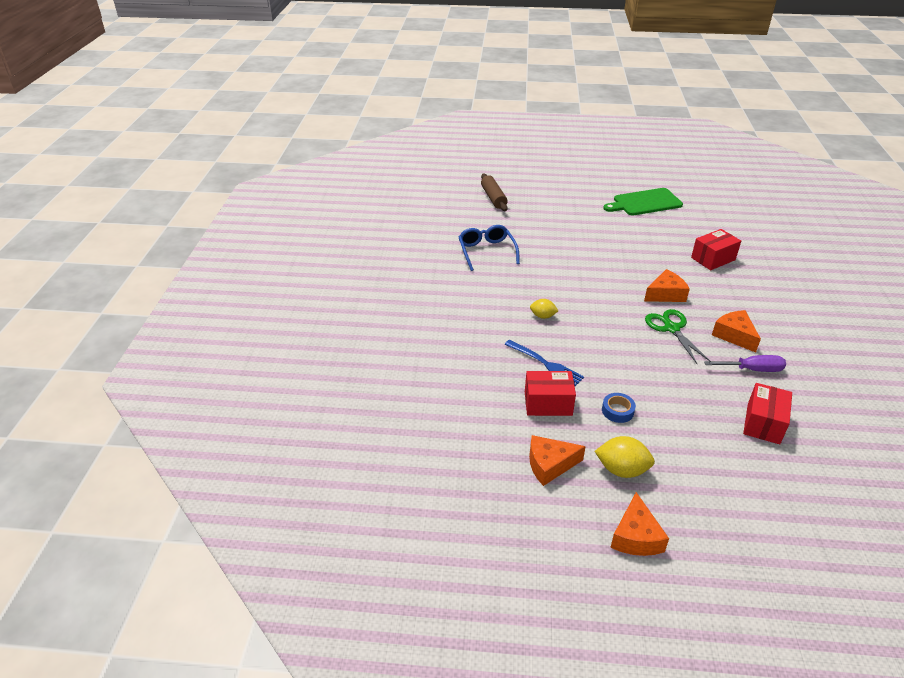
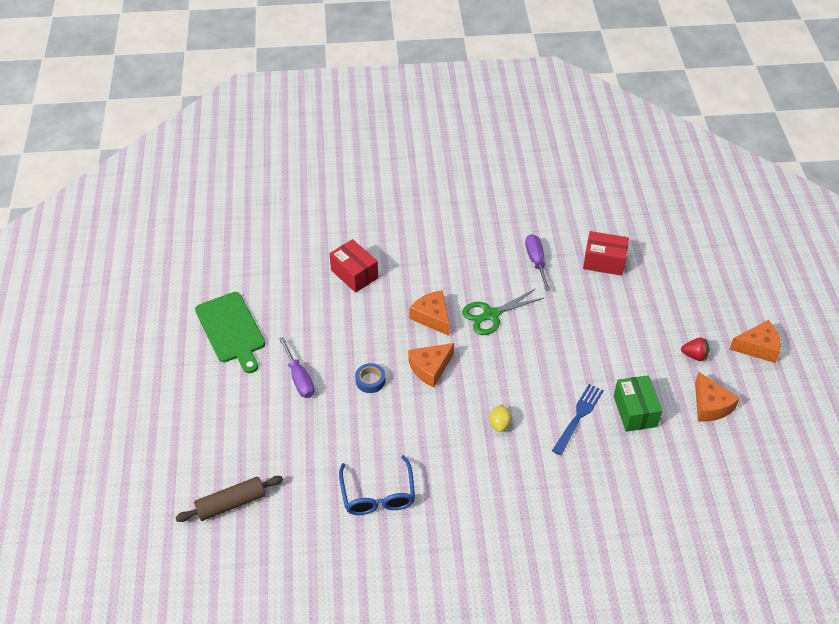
camera: 100 degrees left, 10 degrees up
blue glasses [459,225,520,271] -> blue glasses turned 75 degrees counterclockwise [339,455,415,515]
red box [525,371,576,416] -> green box [614,375,662,432]
yellow lemon [595,436,655,478] -> red strawberry [681,338,710,361]
blue tape [602,393,636,423] -> blue tape moved to [355,363,385,393]
orange cheese [712,310,761,352] -> orange cheese moved to [408,343,454,388]
none -> purple screwdriver [279,337,315,398]

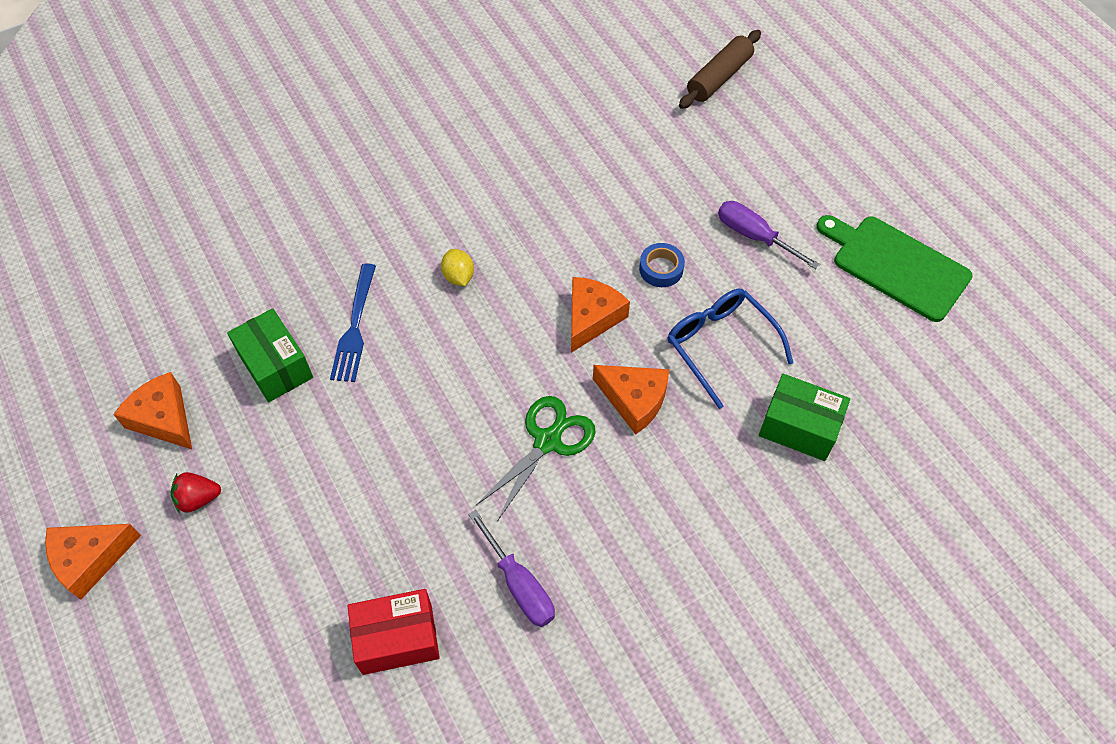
camera: 155 degrees right, 10 degrees up
red box [329,239,378,293] -> green box [759,374,850,461]
blue glasses [339,455,415,515] -> blue glasses moved to [667,289,794,409]

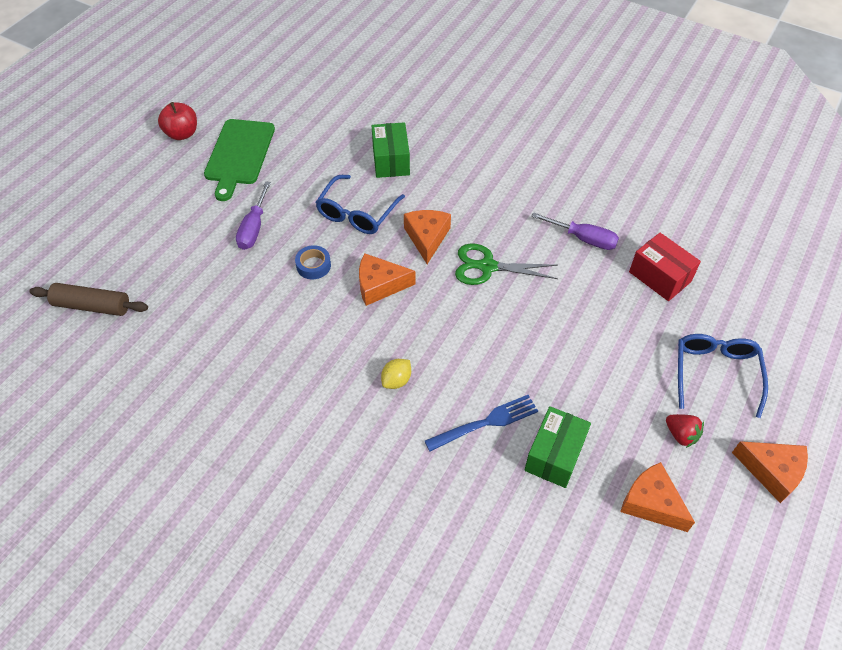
camera: 120 degrees left, 5 degrees down
orange cheese [113,372,192,449] -> orange cheese turned 120 degrees clockwise [620,462,695,532]
purple screwdriver [469,510,555,627] -> purple screwdriver turned 90 degrees clockwise [531,212,619,250]
none -> red apple [158,102,197,140]
none -> blue glasses [678,334,768,418]

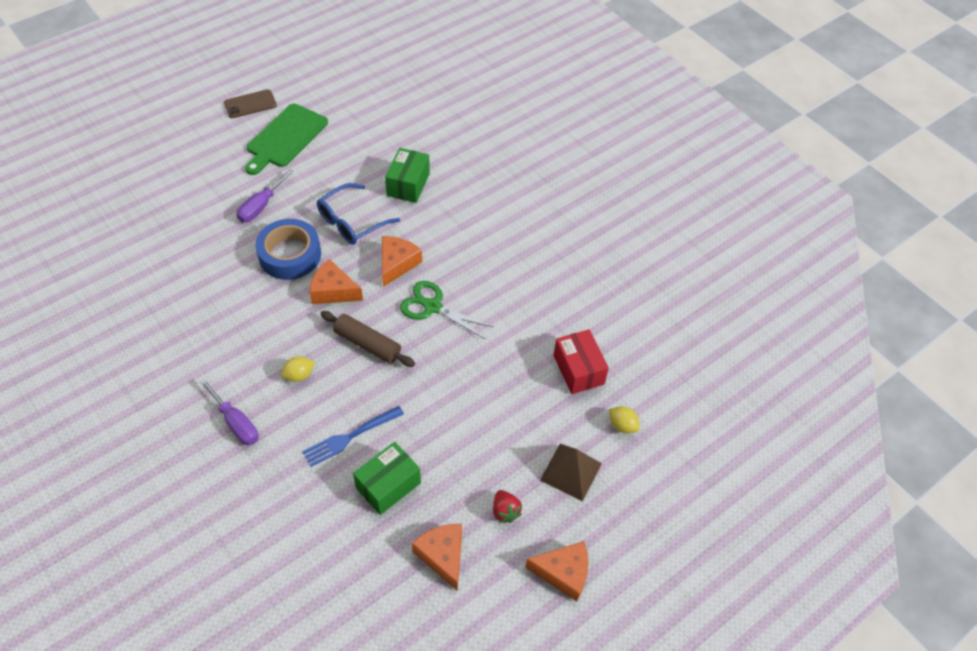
camera: 20 degrees right, 0 degrees up
brown rolling pin [29,283,148,316] -> brown rolling pin moved to [320,311,415,367]
red apple [158,102,197,140] -> brown phone [224,89,277,118]
blue tape [295,245,331,279] -> blue tape [255,219,321,280], size x1.98
blue fork [425,395,538,451] -> blue fork turned 150 degrees clockwise [302,406,404,467]
purple screwdriver [531,212,619,250] -> purple screwdriver moved to [199,378,259,445]
blue glasses [678,334,768,418] -> brown pyramid [540,444,602,501]
orange cheese [732,441,808,503] -> orange cheese turned 45 degrees counterclockwise [525,541,588,602]
none -> yellow lemon [609,406,640,433]

